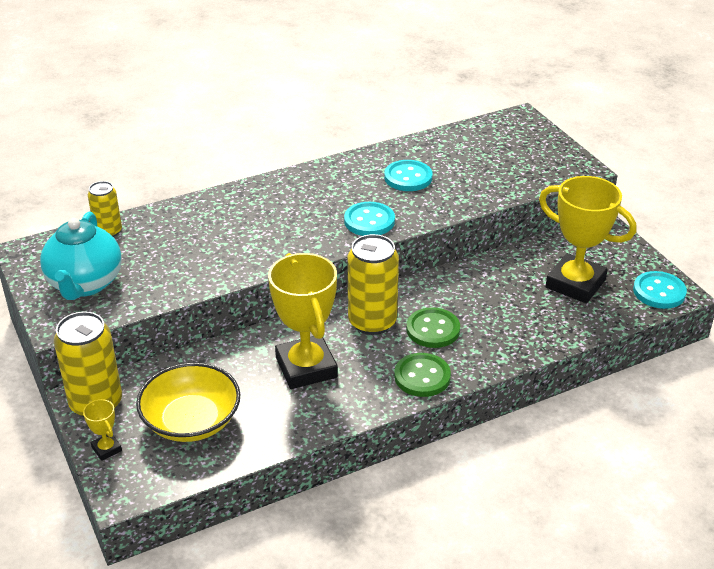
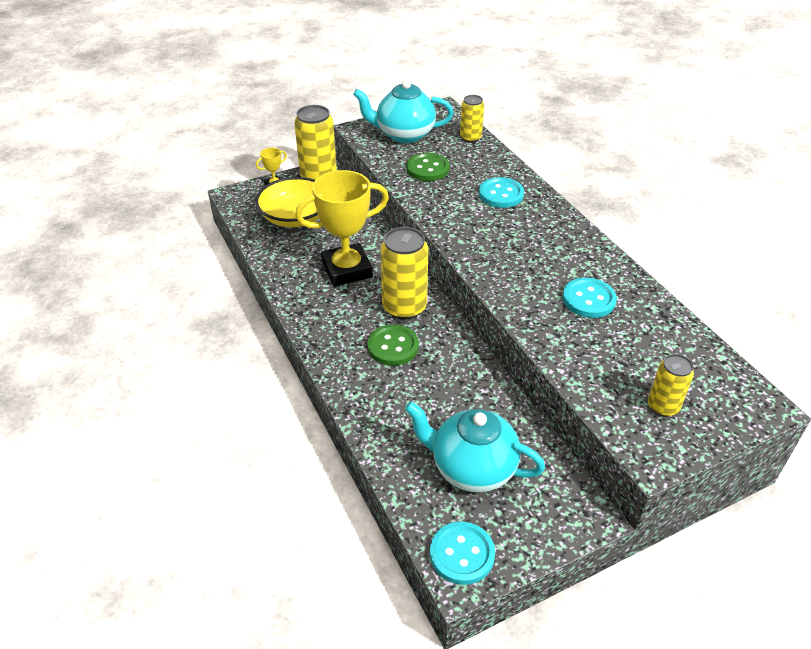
camera: 90 degrees right, 5 degrees up
turquoise button [344,202,395,236] -> turquoise button moved to [479,177,524,208]
green button [394,353,451,397] -> green button moved to [407,153,450,181]
yellow trophy [539,176,636,303] -> turquoise teapot [405,401,545,493]
none -> yellow can [648,354,694,417]

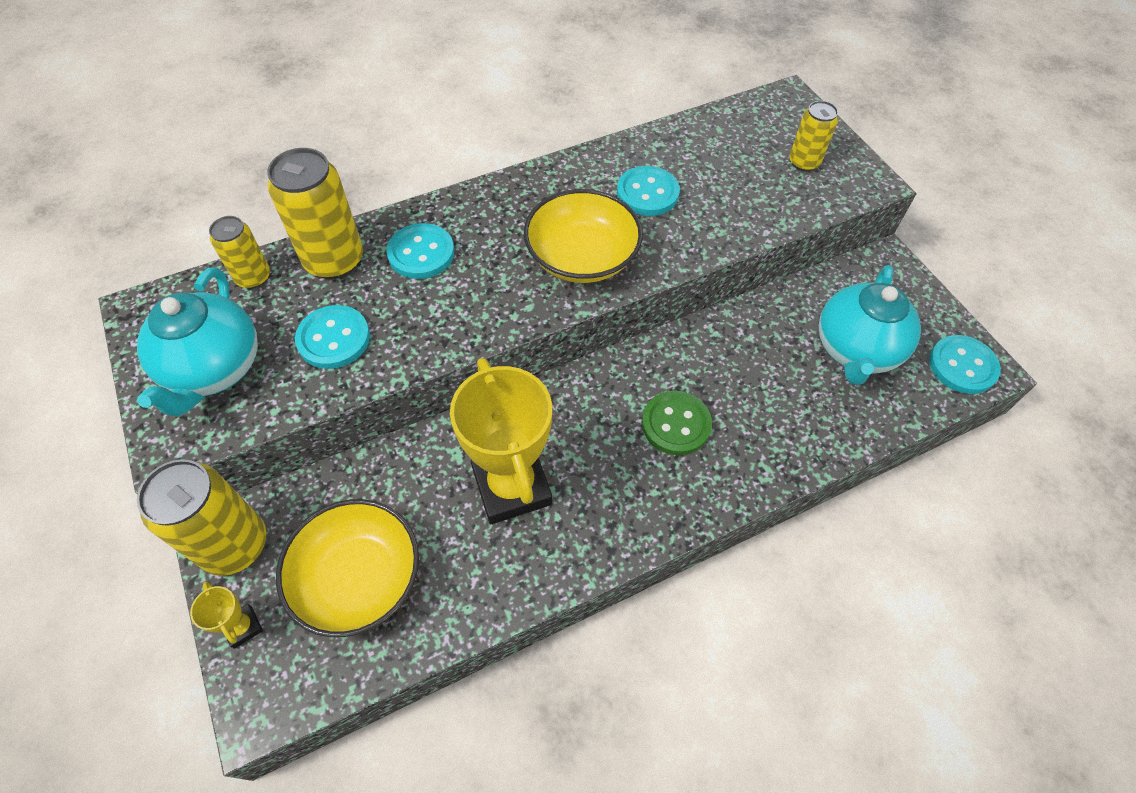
camera: 90 degrees left, 15 degrees up
yellow can [381,227,428,320] -> yellow can moved to [267,148,363,279]
green button [407,153,450,181] -> turquoise button [295,305,370,369]
none -> yellow bowl [524,189,643,283]

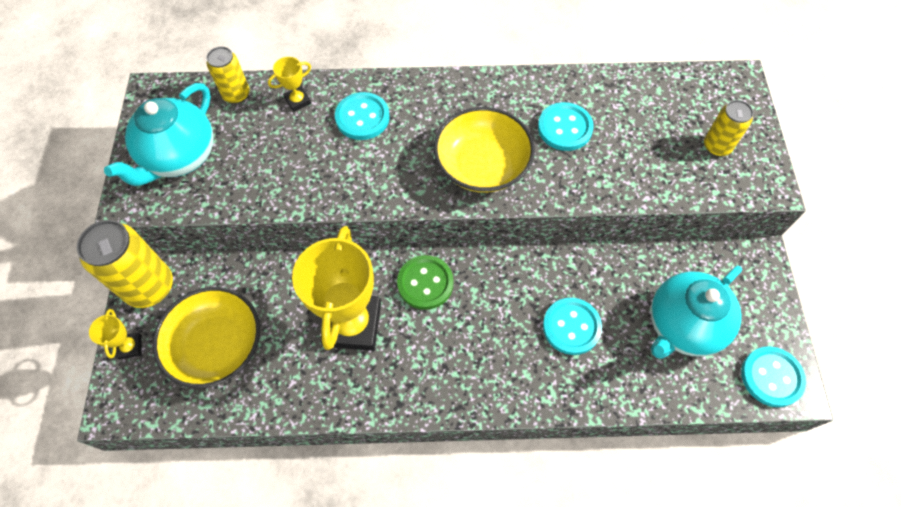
camera: 25 degrees right, 5 degrees up
yellow can [267,148,363,279] -> yellow trophy [268,57,311,112]
turquoise button [295,305,370,369] -> turquoise button moved to [543,298,602,355]
green button [642,391,712,455] -> green button moved to [397,255,454,310]

